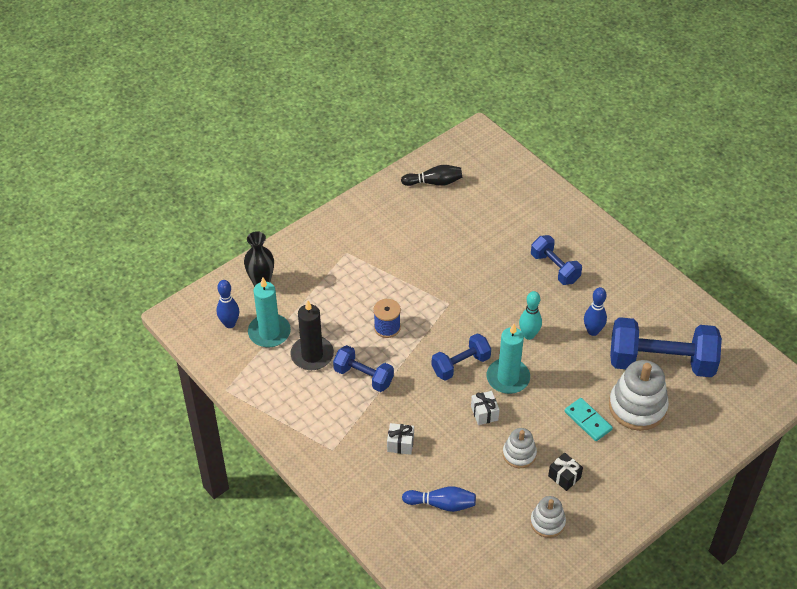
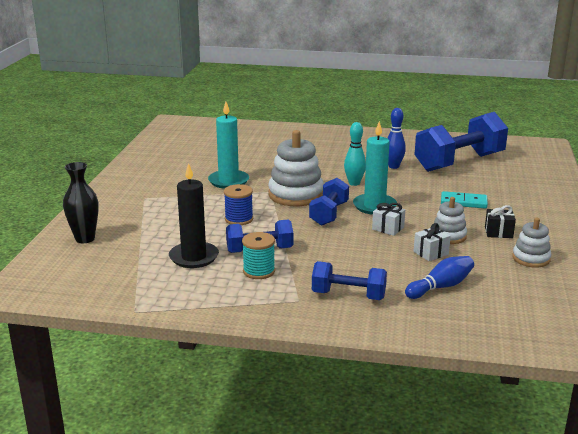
camera: 40 degrees left, 25 degrees down
blue bowling pin [217,280,239,328] -> none
turquoise candle [248,278,291,348] -> turquoise candle moved to [208,102,249,189]
white gift [387,423,414,455] -> white gift moved to [413,223,451,261]
black bowling pin [401,165,462,186] -> none
blue dumbbell [531,235,582,285] -> blue dumbbell moved to [312,261,387,300]
white stacking toy [609,360,669,431] -> white stacking toy moved to [268,130,324,206]
none -> turquoise spool [242,232,275,279]

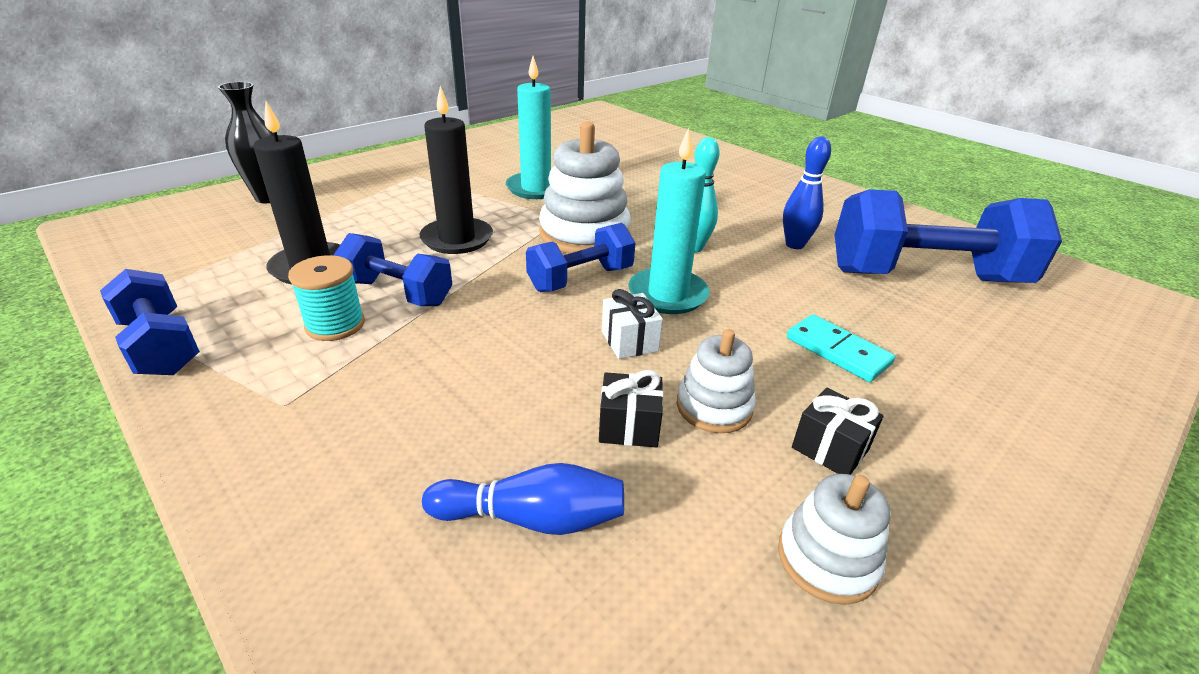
camera: 35 degrees right, 10 degrees up
blue spool [224,184,253,225] -> black candle [420,86,493,254]
blue dumbbell [312,261,387,300] -> blue dumbbell moved to [100,269,200,375]
white gift [413,223,451,261] -> black gift [599,370,663,447]

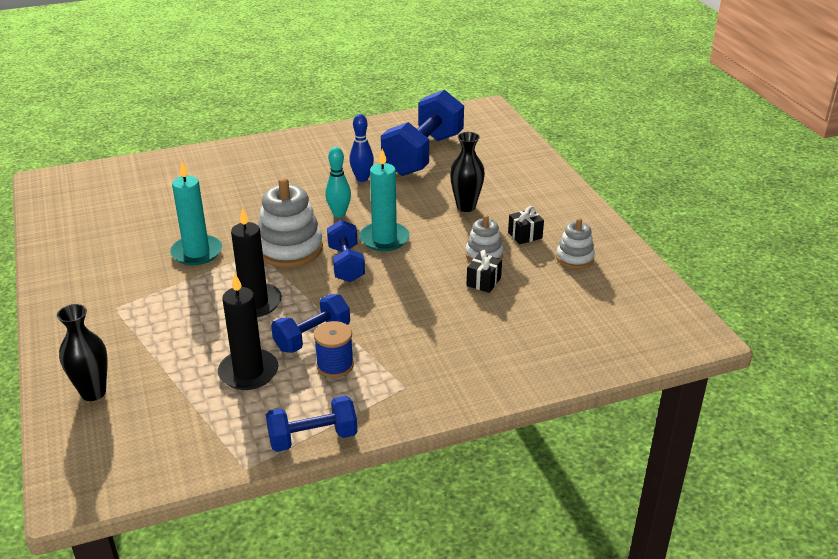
camera: 65 degrees left, 0 degrees up
turquoise spool [288,255,365,341] -> blue spool [314,321,354,378]
blue bowling pin [422,463,624,535] -> none
white gift [602,289,663,359] -> none
turquoise domino [787,314,895,382] -> black vase [450,132,485,212]

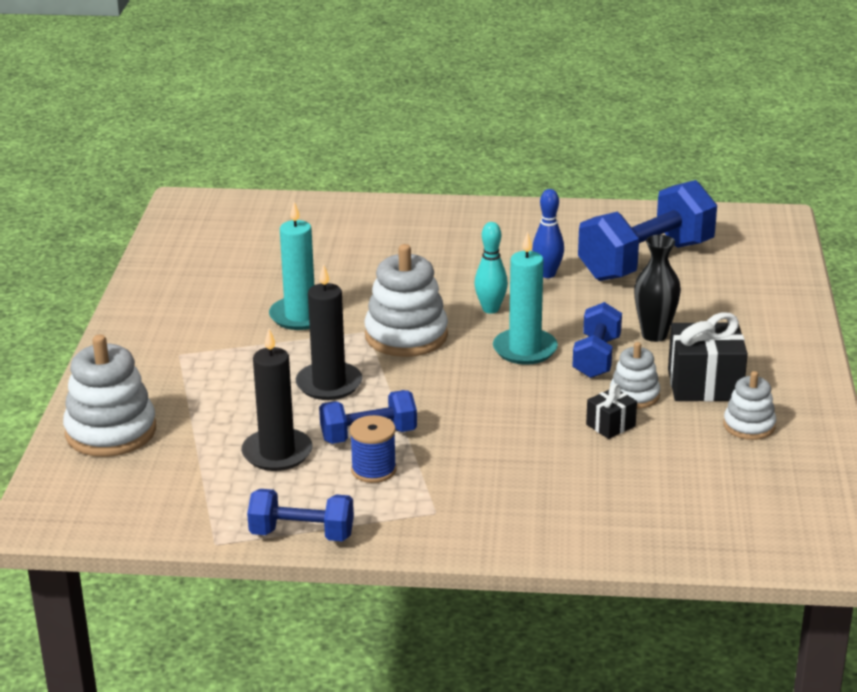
camera: 25 degrees right, 5 degrees down
black vase [57,304,108,401] -> white stacking toy [63,334,156,457]
blue dumbbell [327,220,365,283] -> blue dumbbell moved to [572,302,622,378]
black gift [508,206,544,244] -> black gift [668,312,748,402], size x1.88

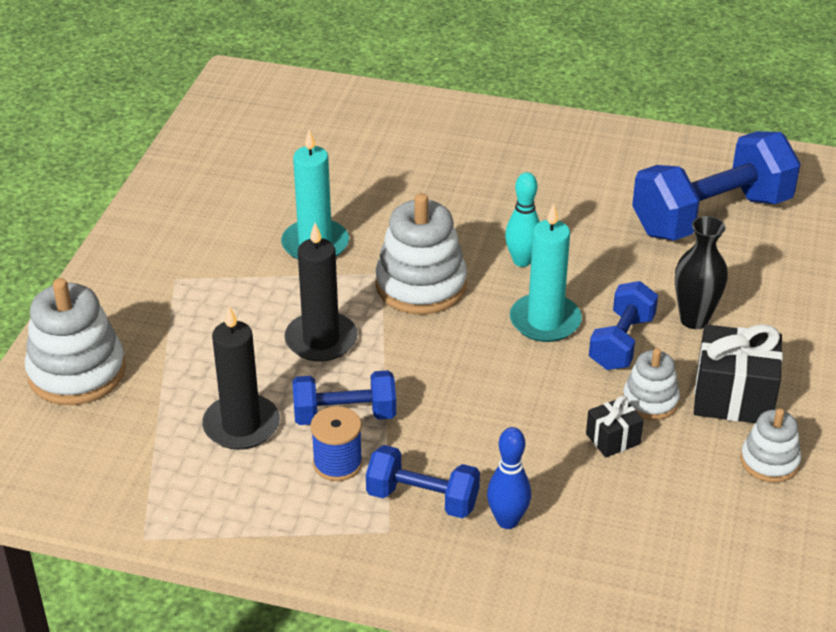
camera: 10 degrees right, 10 degrees up
blue dumbbell [247,489,354,541] -> blue dumbbell moved to [366,445,480,518]
blue bowling pin [532,189,564,278] -> blue bowling pin moved to [487,427,531,529]

